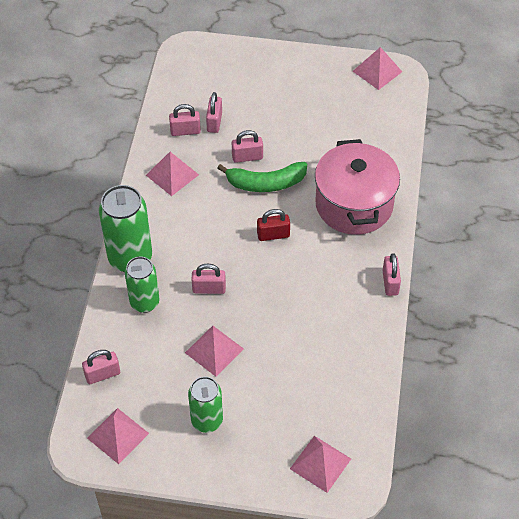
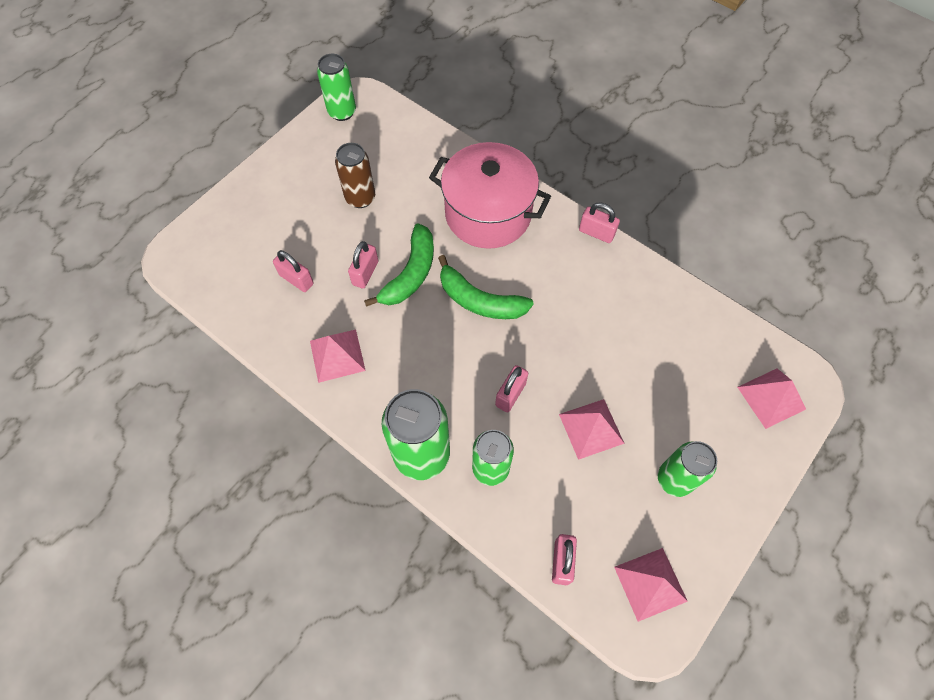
camera: 60 degrees left, 10 degrees up
pink padlock [169,104,201,136] -> none
red padlock [257,209,290,241] -> green banana [438,255,534,319]
pink pyramid [353,47,402,90] -> green can [317,54,356,121]
none -> brown can [335,143,375,208]

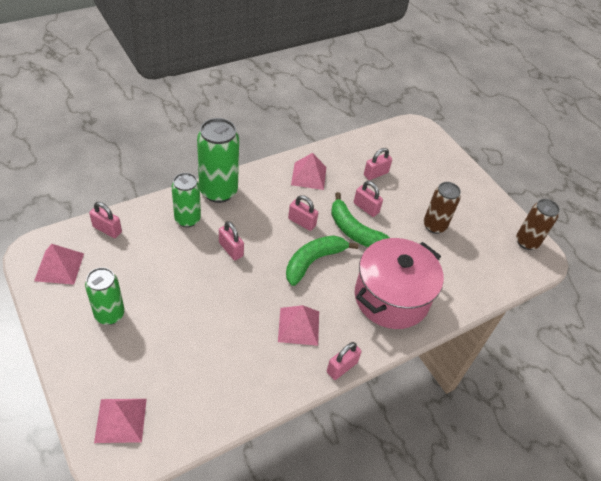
camera: 105 degrees right, 15 degrees down
green can [317,54,356,121] -> brown can [516,199,560,250]
pink pyramid [559,399,625,460] -> pink pyramid moved to [278,305,319,346]
none -> pink padlock [288,195,318,231]

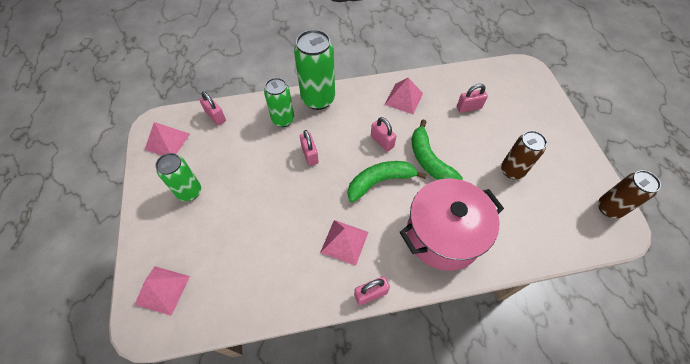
camera: 25 degrees right, 10 degrees up
pink padlock [354,181,383,217] -> none

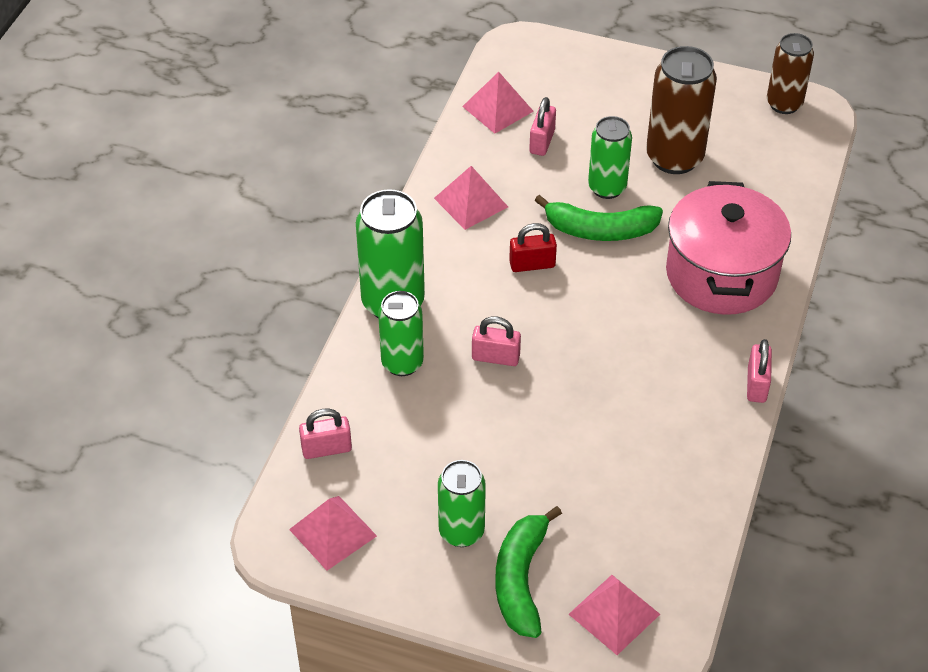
camera: 60 degrees left, 10 degrees down
pink pyramid [320,220,368,266] -> pink pyramid moved to [462,72,534,134]
green banana [348,161,427,202] -> green banana moved to [496,506,562,638]
pink padlock [371,117,396,152] -> red padlock [509,223,557,272]
brown can [501,131,547,179] -> brown can [646,46,717,174], size x1.54
none -> green can [588,116,632,199]

